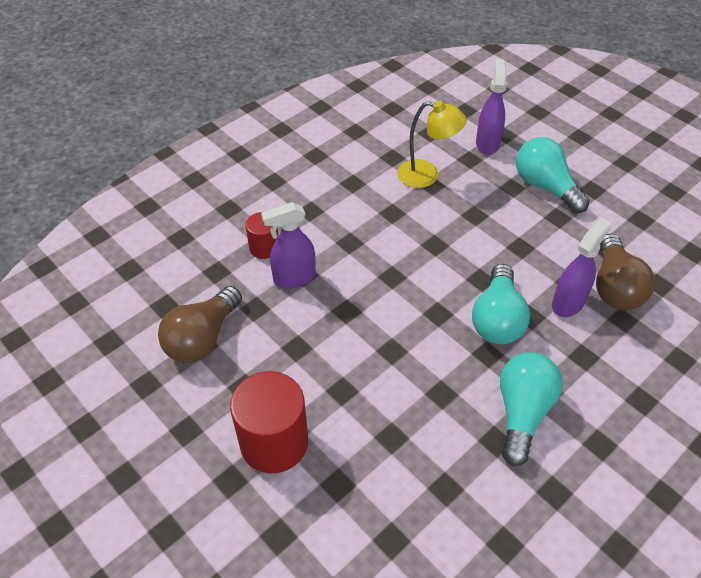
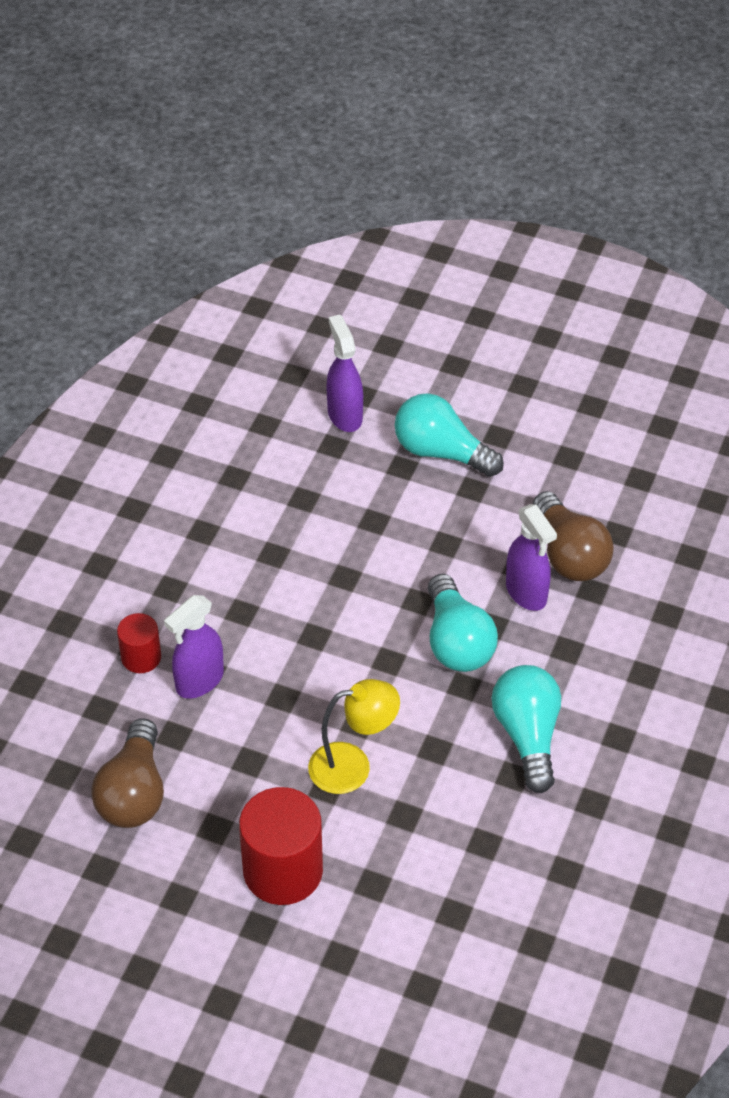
camera: 25 degrees left, 0 degrees up
yellow lamp [397,101,467,188] -> yellow lamp moved to [308,679,400,794]
purple spray bottle [552,218,612,317] -> purple spray bottle turned 135 degrees clockwise [506,504,557,611]

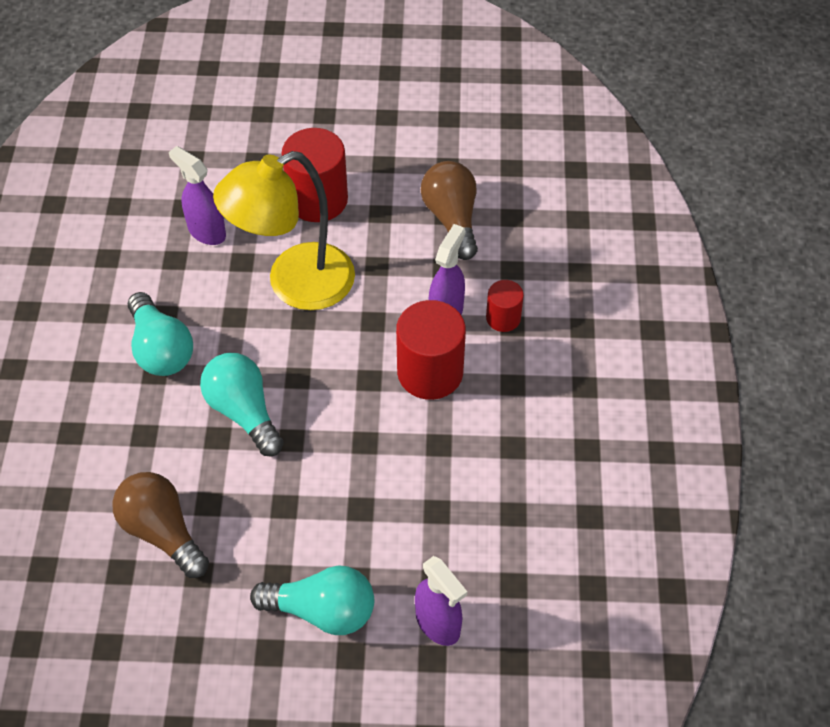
camera: 160 degrees right, 5 degrees up
yellow lamp [308,679,400,794] -> yellow lamp [213,151,355,310], size x1.69
purple spray bottle [506,504,557,611] -> purple spray bottle moved to [169,146,226,245]
none -> red cylinder [396,300,466,400]

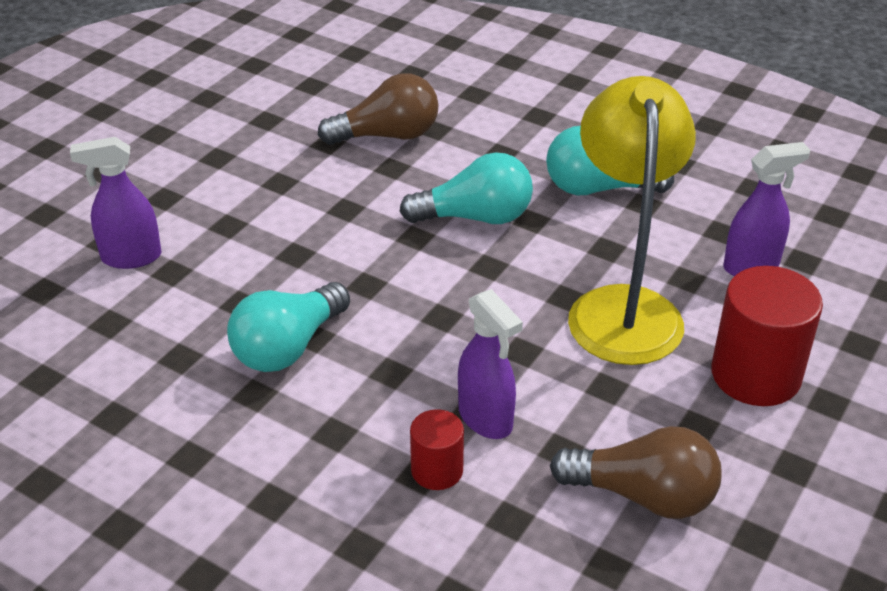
camera: 120 degrees right, 15 degrees down
turquoise light bulb [250,565,374,635] -> turquoise light bulb moved to [227,282,350,372]
red cylinder [396,300,466,400] -> none

